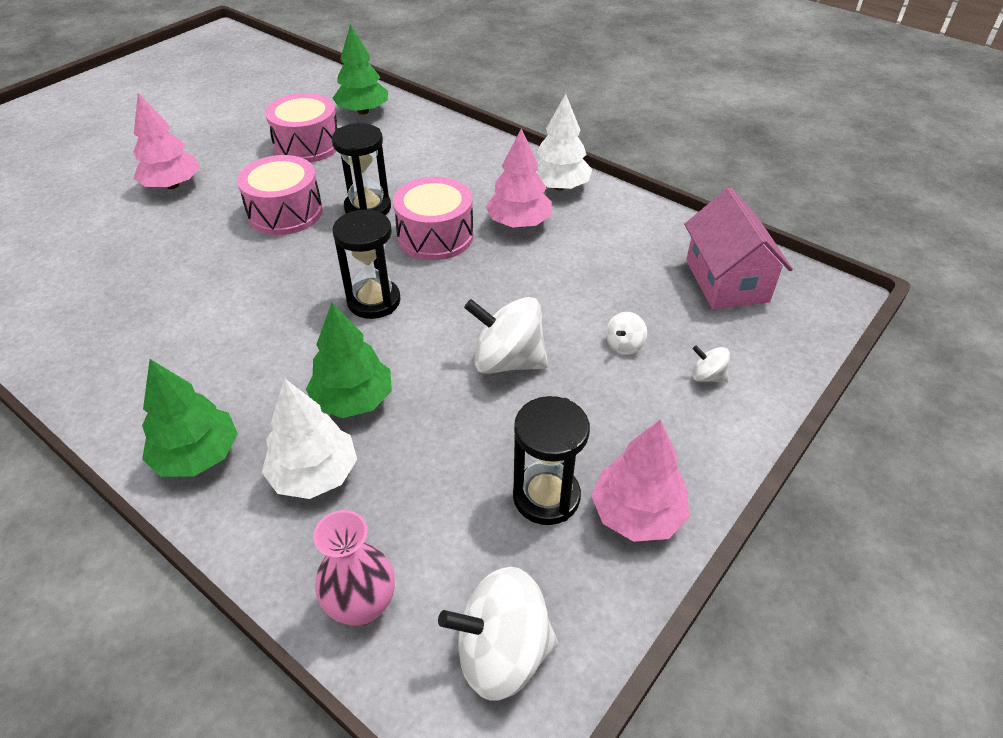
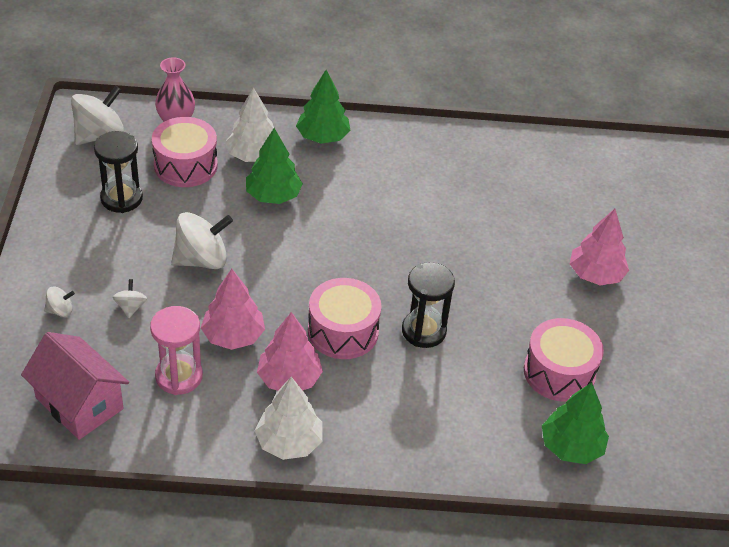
camera: 140 degrees right, 0 degrees up
pink drum [237,155,323,235] -> pink drum moved to [152,117,218,187]
black hourglass [333,209,401,319] -> none
pink tree [591,420,689,542] -> pink tree moved to [201,269,265,350]
none -> pink hourglass [150,306,203,395]

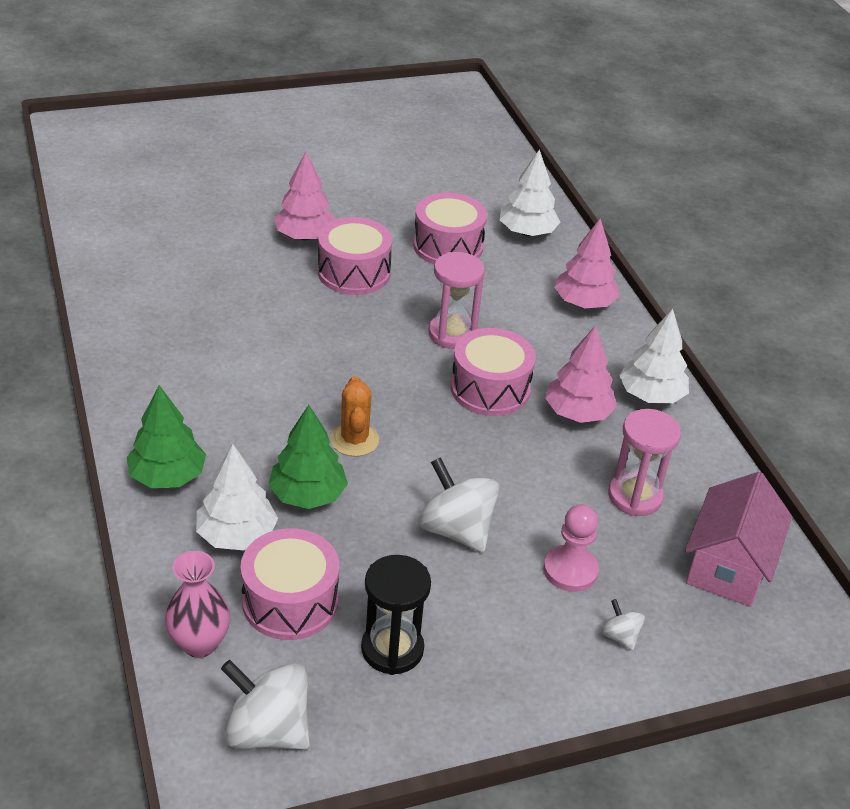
camera: 110 degrees left, 5 degrees down
white spinning top [113,279,147,318] -> pink pawn [543,504,599,592]
pink tree [201,269,265,350] -> pink tree moved to [554,219,619,308]
black hourglass [402,262,455,348] -> pink hourglass [428,252,485,349]
green tree [542,382,609,464] -> white tree [499,149,560,236]
none -> pink drum [318,217,392,295]
none -> orange cactus [330,376,379,457]

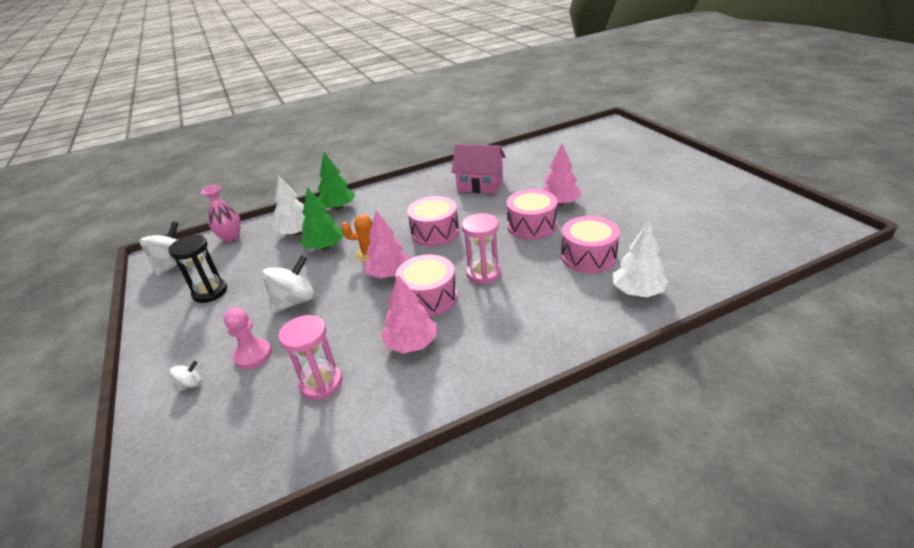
camera: 90 degrees right, 5 degrees down
pink drum [240,528,340,640] -> pink drum moved to [407,196,459,246]
pink tree [554,219,619,308] -> pink tree moved to [364,211,411,278]
white tree [619,309,689,404] -> none
pink house [685,472,792,607] -> pink house moved to [451,144,506,194]

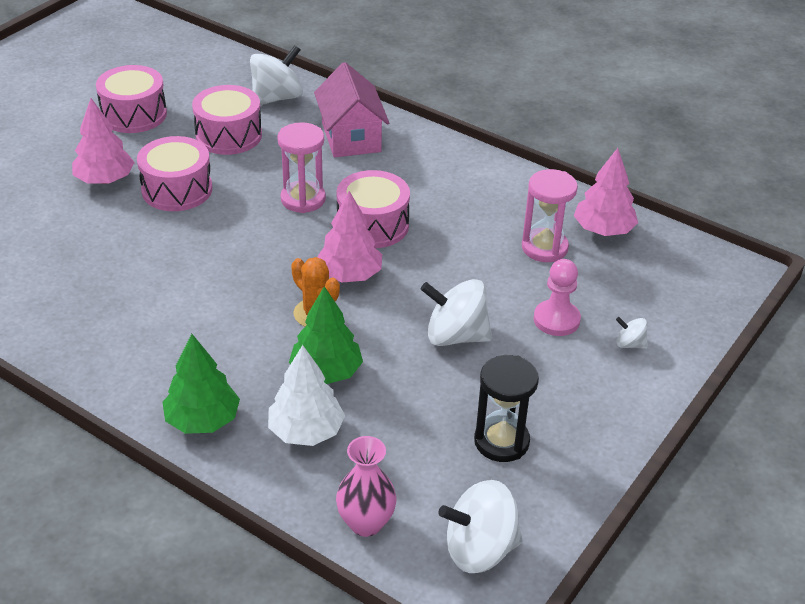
camera: 125 degrees left, 5 degrees up
pink tree [381,275,436,353] -> pink tree moved to [574,148,638,236]
pink drum [407,196,459,246] -> pink drum moved to [96,65,167,133]
pink house [451,144,506,194] -> pink house moved to [314,62,389,157]
white tree [613,221,668,297] -> white spinning top [250,45,303,105]

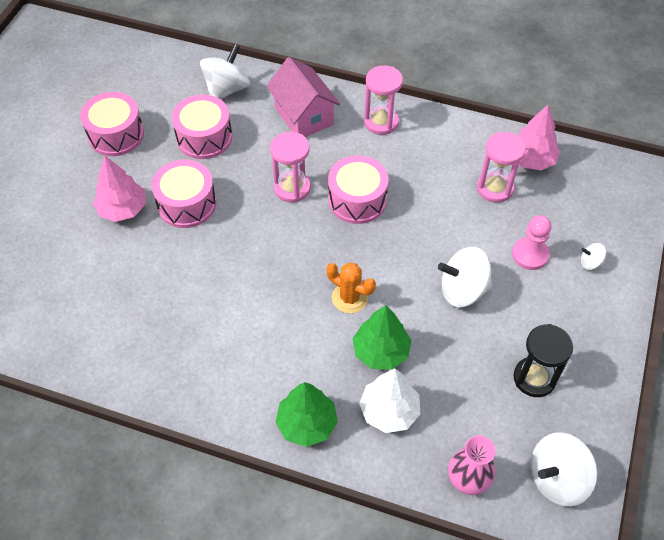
camera: 15 degrees left, 15 degrees up
pink tree [317,191,382,283] -> none
none -> pink hourglass [364,65,403,135]

